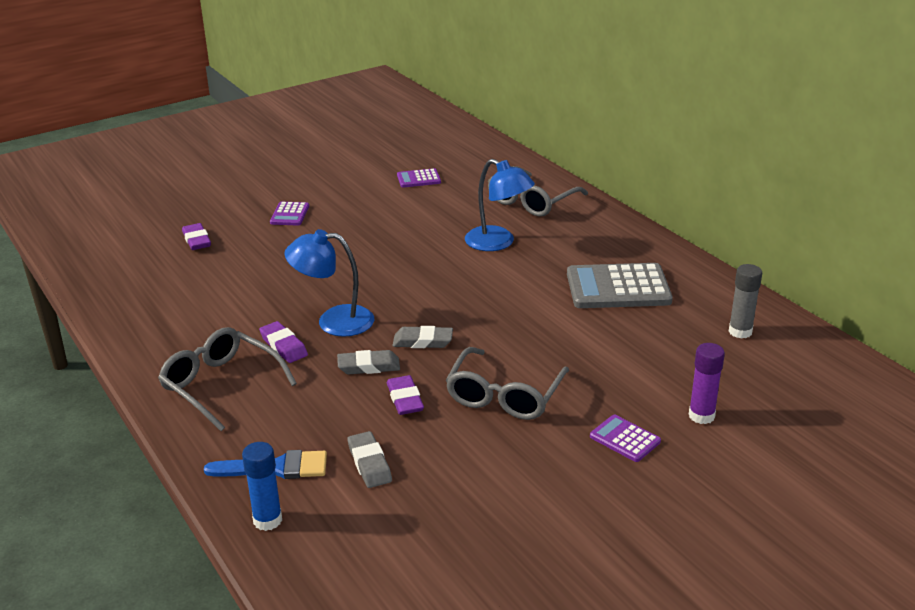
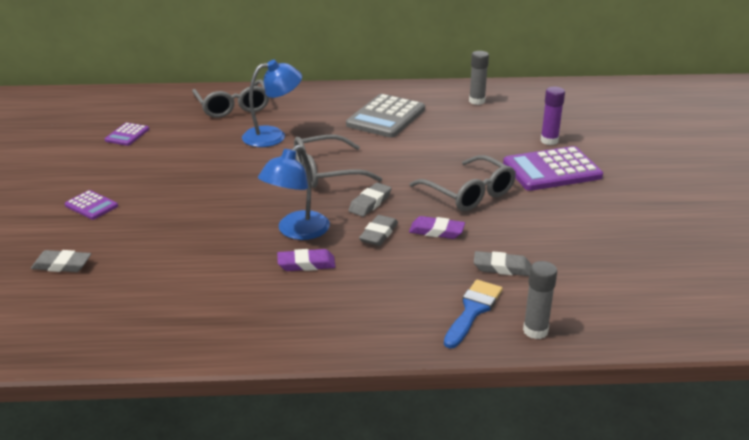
camera: 60 degrees left, 0 degrees up
grey glasses [158,327,297,431] -> grey glasses moved to [294,135,382,188]
purple eraser [182,223,211,250] -> grey eraser [31,250,91,272]
blue glue stick [242,442,282,531] -> grey glue stick [523,261,557,339]
purple calculator [590,415,661,462] -> purple calculator [503,146,603,191], size x1.98

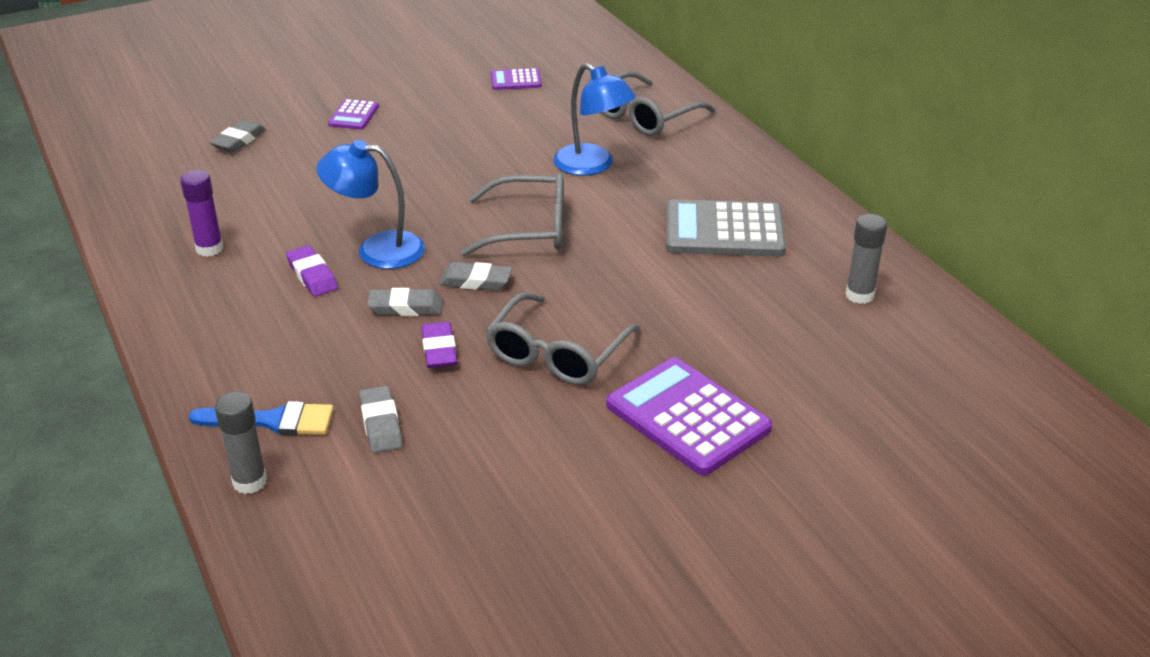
camera: 65 degrees right, 5 degrees up
grey eraser [31,250,91,272] -> grey eraser turned 45 degrees clockwise [210,120,266,152]
grey glasses [294,135,382,188] -> grey glasses turned 135 degrees clockwise [461,173,564,256]
purple glue stick [541,87,565,145] -> purple glue stick moved to [180,170,223,257]

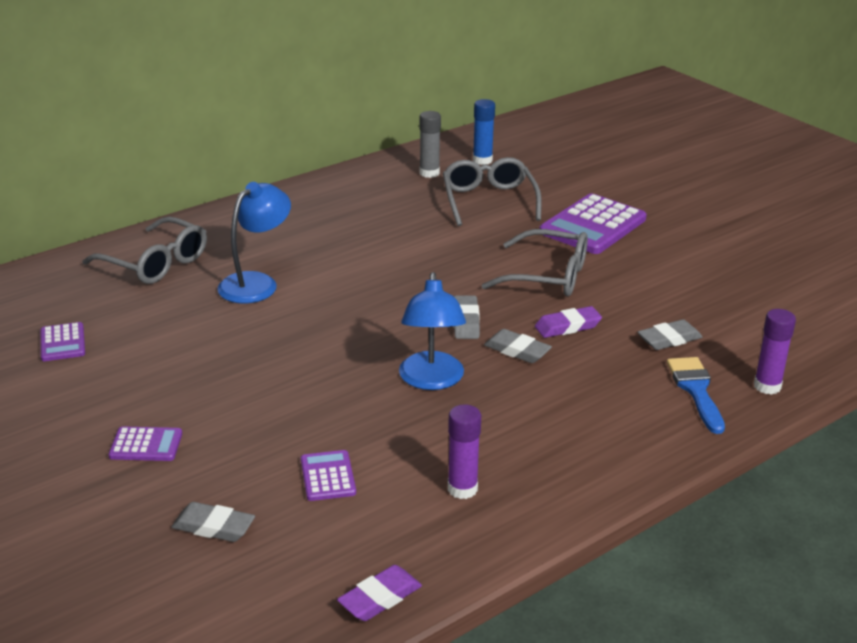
camera: 100 degrees left, 5 degrees down
grey glue stick [215,392,267,494] -> purple glue stick [754,309,796,395]
purple eraser [286,245,338,296] -> purple eraser moved to [337,565,422,621]
grey eraser [367,288,443,316] -> grey eraser turned 45 degrees counterclockwise [484,329,552,363]
grey glasses [461,173,564,256] -> grey glasses moved to [443,157,542,226]
grey calculator [666,199,786,257] -> none
none -> purple calculator [301,450,356,501]
none -> blue glue stick [473,99,495,165]

